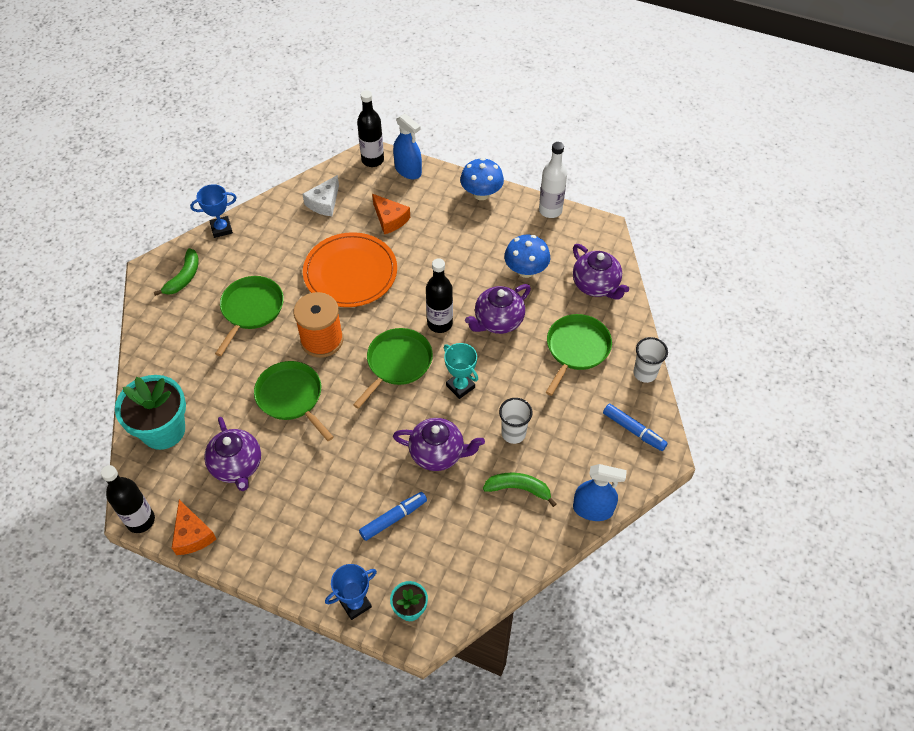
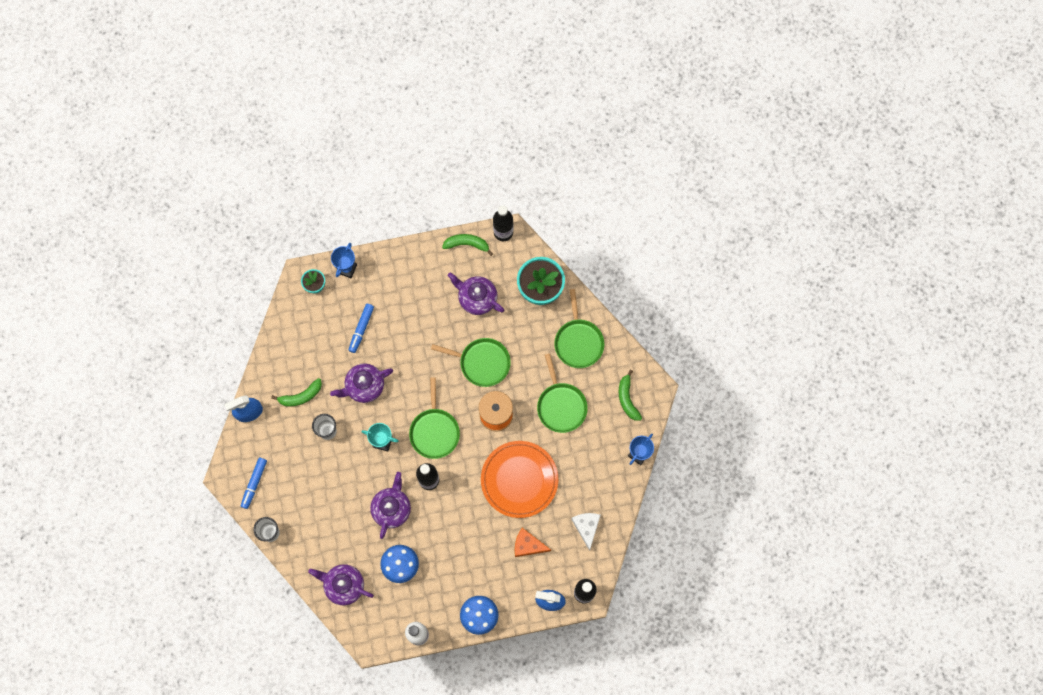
camera: 145 degrees right, 20 degrees up
orange cheese [172,500,216,555] -> green banana [442,234,493,256]
green pan [546,314,612,396] -> green pan moved to [554,289,604,368]
blue marker [603,404,668,451] -> blue marker turned 75 degrees counterclockwise [241,458,267,509]

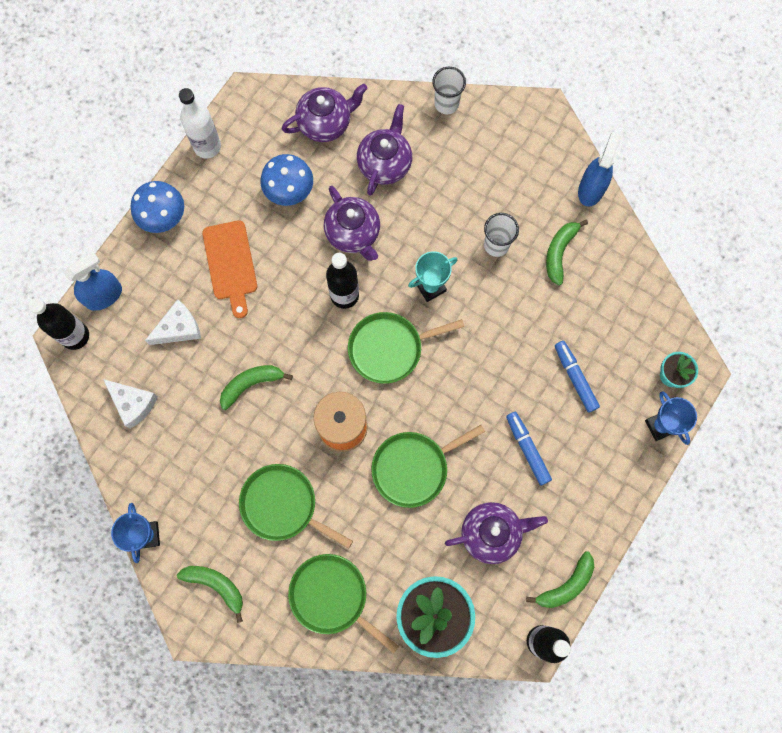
camera: 135 degrees right, 0 degrees up
blue marker [241,458,267,509] -> blue marker moved to [506,412,552,485]
purple teapot [330,363,393,403] -> purple teapot moved to [357,104,412,196]
green pan [409,377,460,459] -> green pan turned 60 degrees counterclockwise [348,312,464,384]
orange plate [481,441,558,518] -> green banana [220,365,293,410]
orange cheese [515,528,551,557] -> white cheese [145,299,201,345]
none -> orange cutting board [202,220,257,318]

